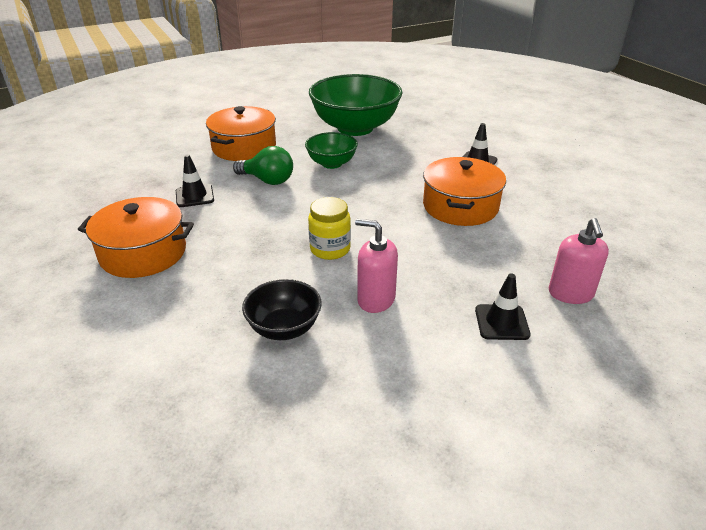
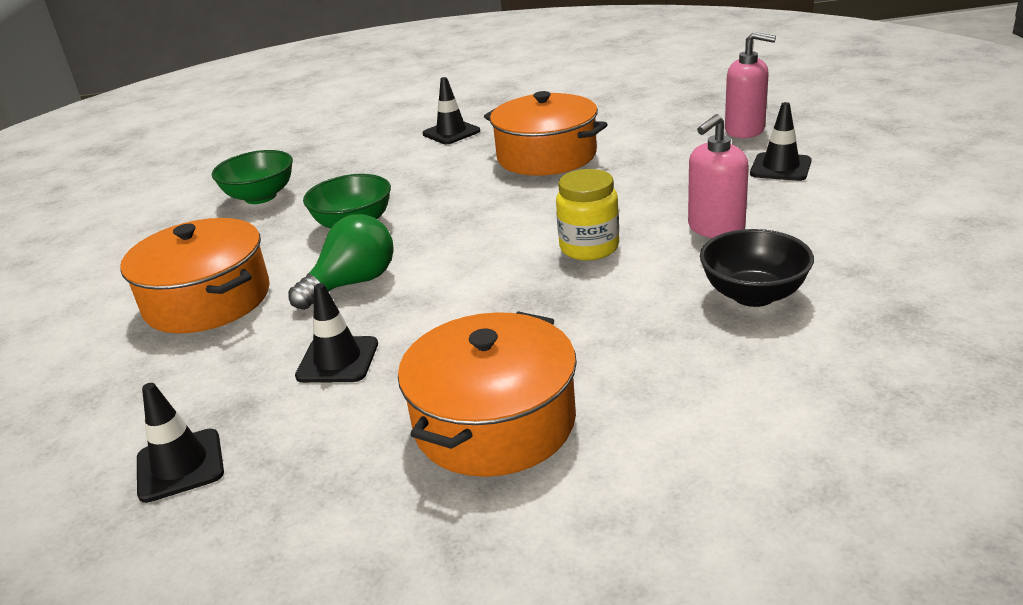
camera: 65 degrees left, 5 degrees down
green bowl [309,74,403,136] -> green bowl [212,150,293,204], size x0.51
none -> black traffic cone [137,383,224,503]

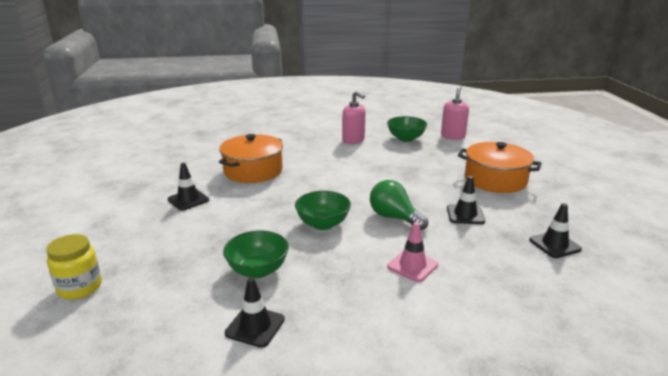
camera: 95 degrees left, 5 degrees down
orange pot [120,218,270,333] -> pink traffic cone [387,222,438,282]
yellow jar [556,169,619,260] -> yellow jar moved to [46,234,102,300]
black bowl [700,229,814,307] -> green bowl [387,116,427,142]
pink soap dispenser [725,32,776,138] -> pink soap dispenser moved to [441,86,469,140]
black traffic cone [750,102,812,181] -> black traffic cone moved to [225,277,285,348]

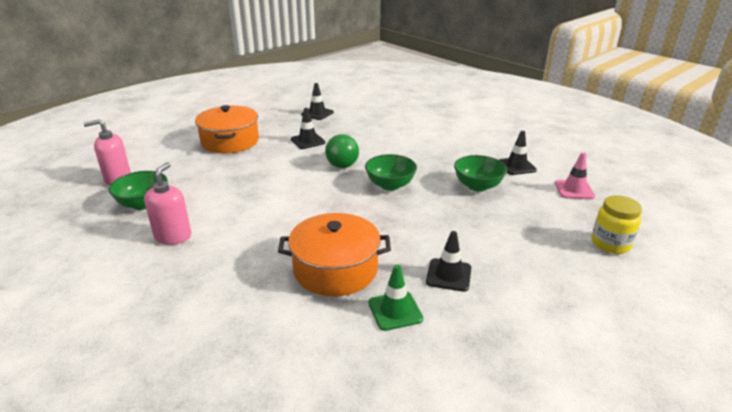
camera: 125 degrees left, 5 degrees up
pink traffic cone [387,222,438,282] -> pink traffic cone moved to [555,152,595,199]
none -> green traffic cone [368,265,423,331]

